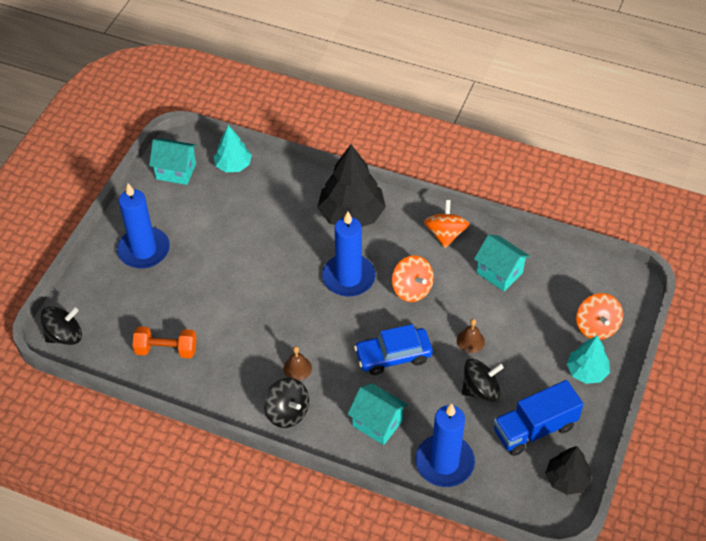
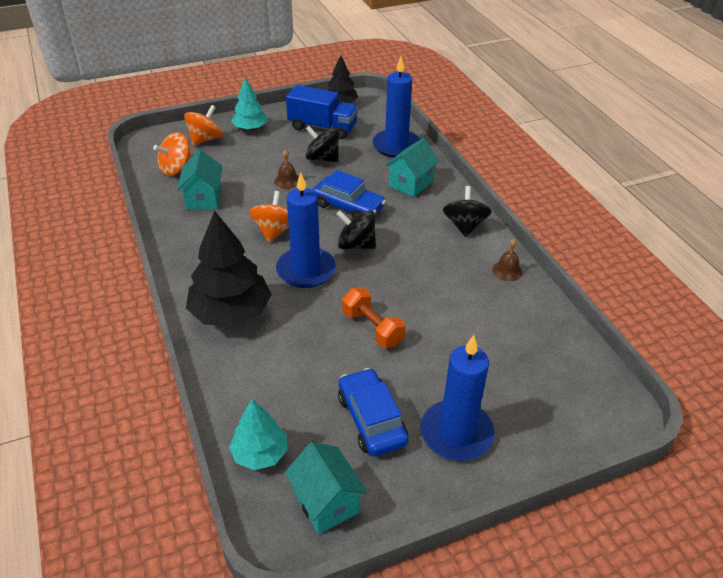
camera: 135 degrees left, 10 degrees down
black spinning top [41,306,82,345] -> black spinning top moved to [336,211,376,249]
orange dumbbell [132,326,196,358] -> orange dumbbell moved to [342,288,406,348]
brown bell [283,346,312,381] -> brown bell moved to [492,239,523,281]
turquoise house [348,383,408,445] -> turquoise house turned 45 degrees clockwise [385,138,439,197]
orange spinning top [424,200,469,248] -> orange spinning top moved to [153,132,191,176]
none -> blue car [338,368,409,456]

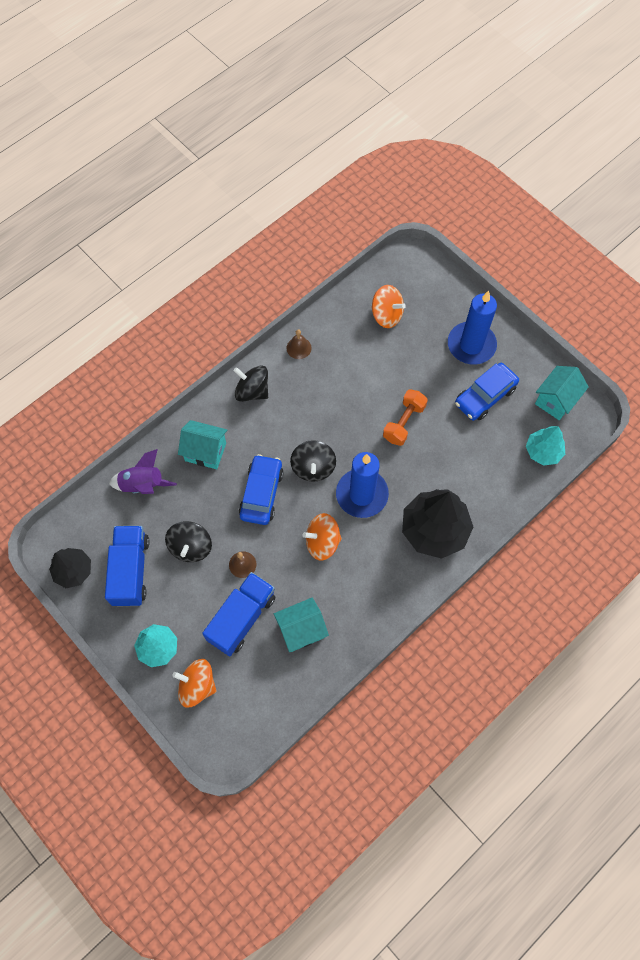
camera: 110 degrees left, 25 degrees up
orange spinning top [153,132,191,176] -> orange spinning top moved to [371,285,406,328]
blue candle [372,56,420,158] -> purple rocket [109,449,177,494]
black spinning top [443,186,492,237] -> black spinning top turned 45 degrees clockwise [233,366,268,402]
none -> blue truck [202,572,275,656]

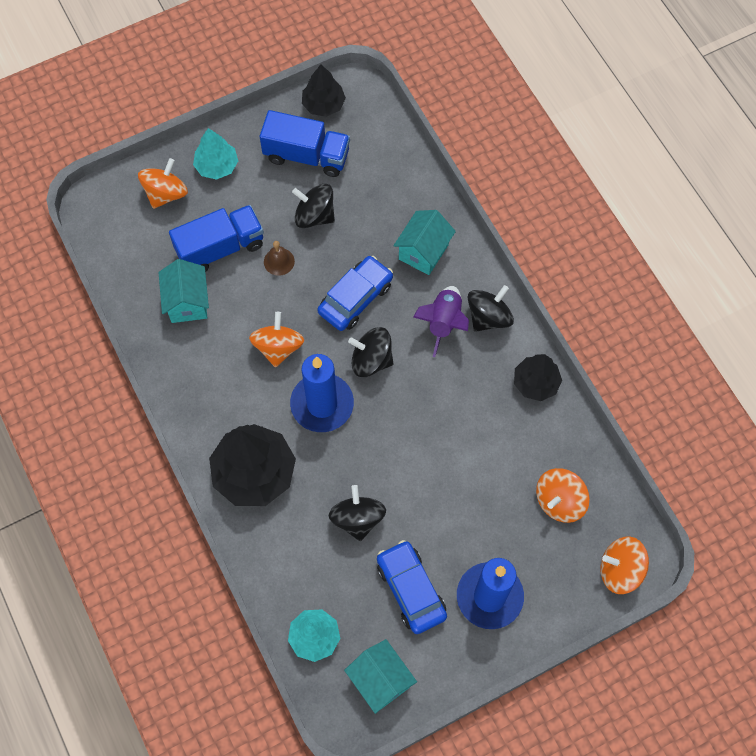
camera: 105 degrees right, 0 degrees up
purple rocket [109,449,177,494] -> purple rocket moved to [413,286,469,357]
blue truck [202,572,275,656] -> blue truck turned 75 degrees counterclockwise [169,205,264,272]
blue car [239,454,284,525] -> blue car turned 75 degrees counterclockwise [317,256,393,331]
brown bell [286,329,312,359] -> black tree [514,354,562,401]
orange dumbbell [383,389,428,446] -> none
none -> black spinning top [329,485,386,541]
none -> orange spinning top [600,537,649,594]

